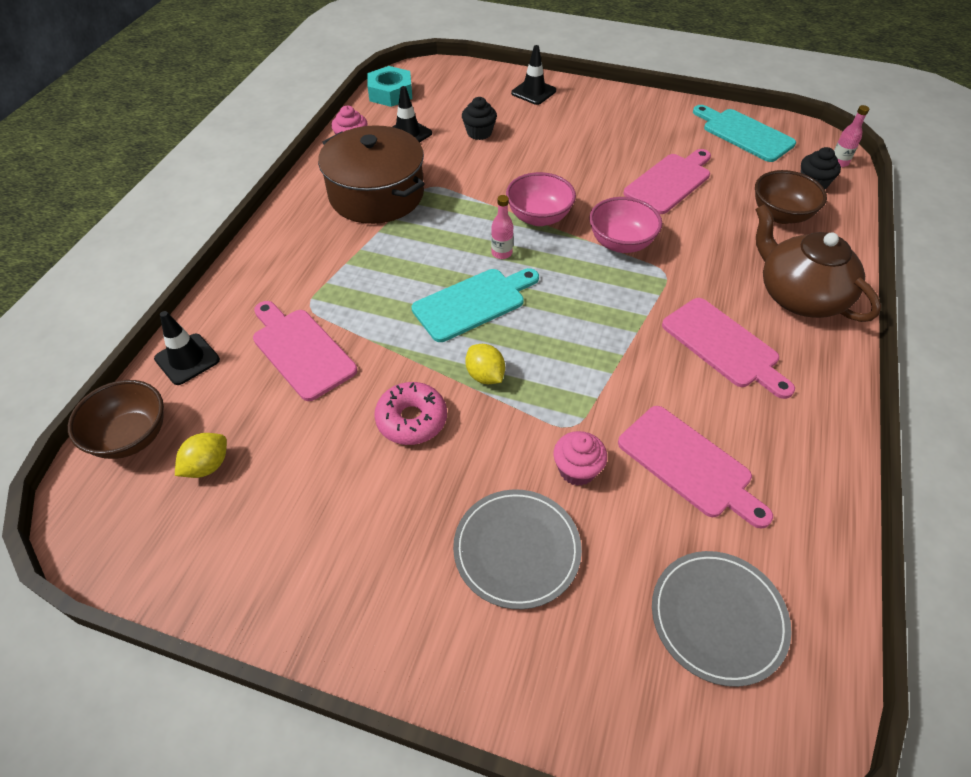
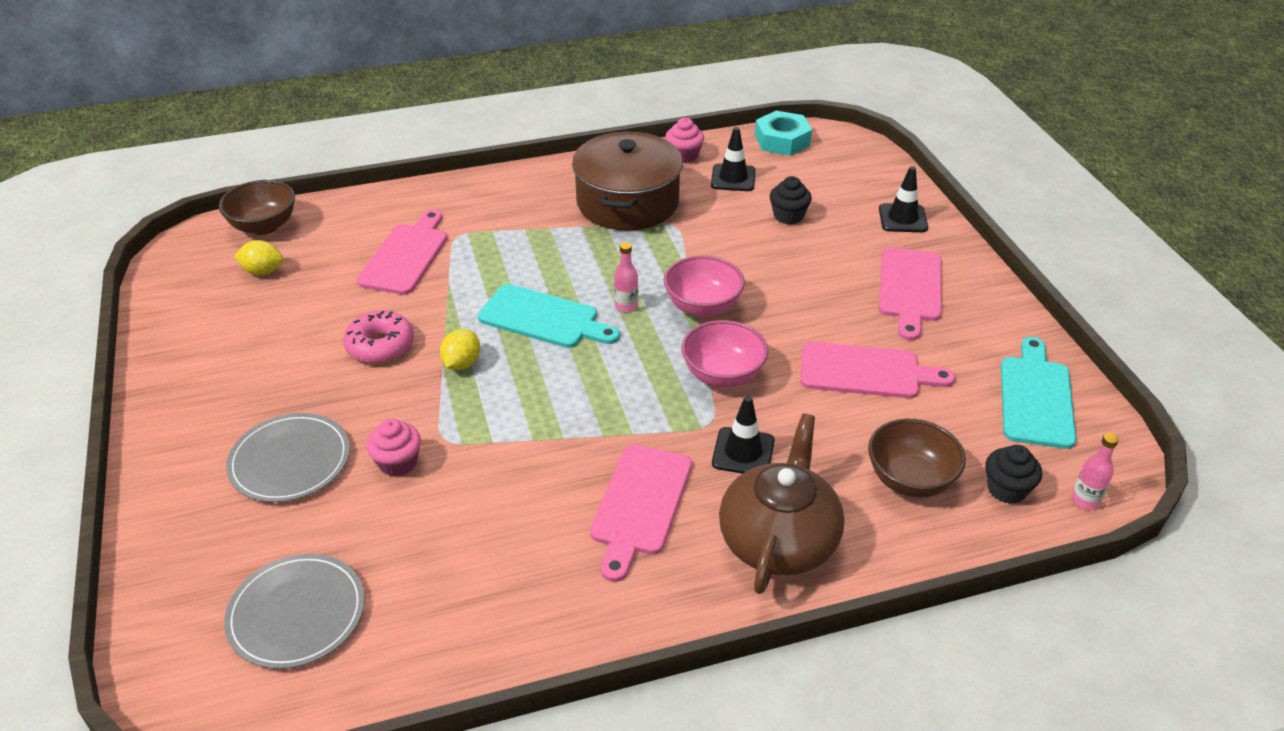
camera: 55 degrees right, 10 degrees down
black traffic cone [154,311,220,385] -> black traffic cone moved to [712,396,775,474]
pink cutting board [618,406,773,529] -> pink cutting board moved to [879,248,942,340]

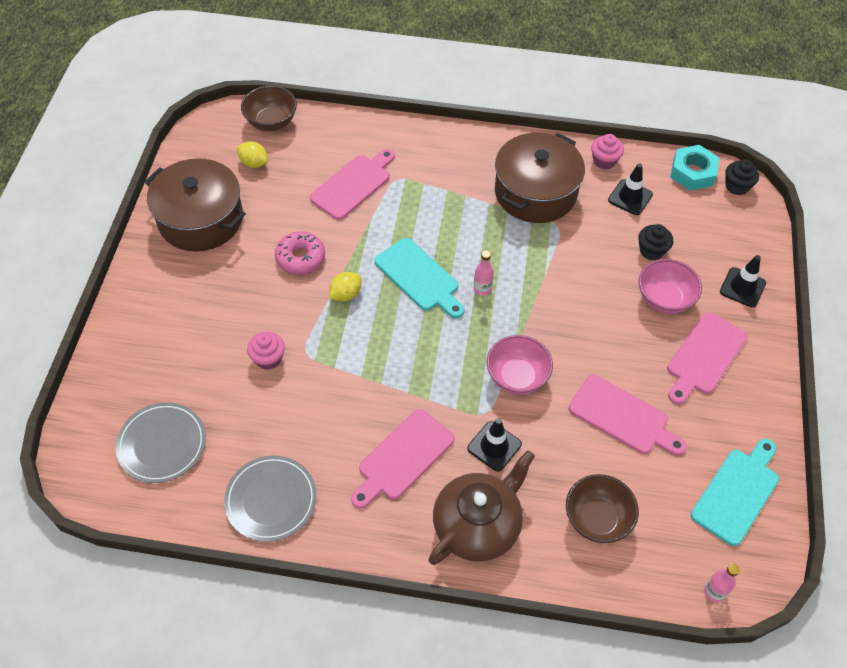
camera: 25 degrees right, 15 degrees up
grey plate [226,413,350,502] -> grey plate moved to [224,456,317,542]
pink bowl [664,256,745,317] -> pink bowl moved to [639,259,702,314]
black cupcake [985,445,1042,504] -> black cupcake moved to [725,159,759,195]
none -> brown pot [145,158,246,252]

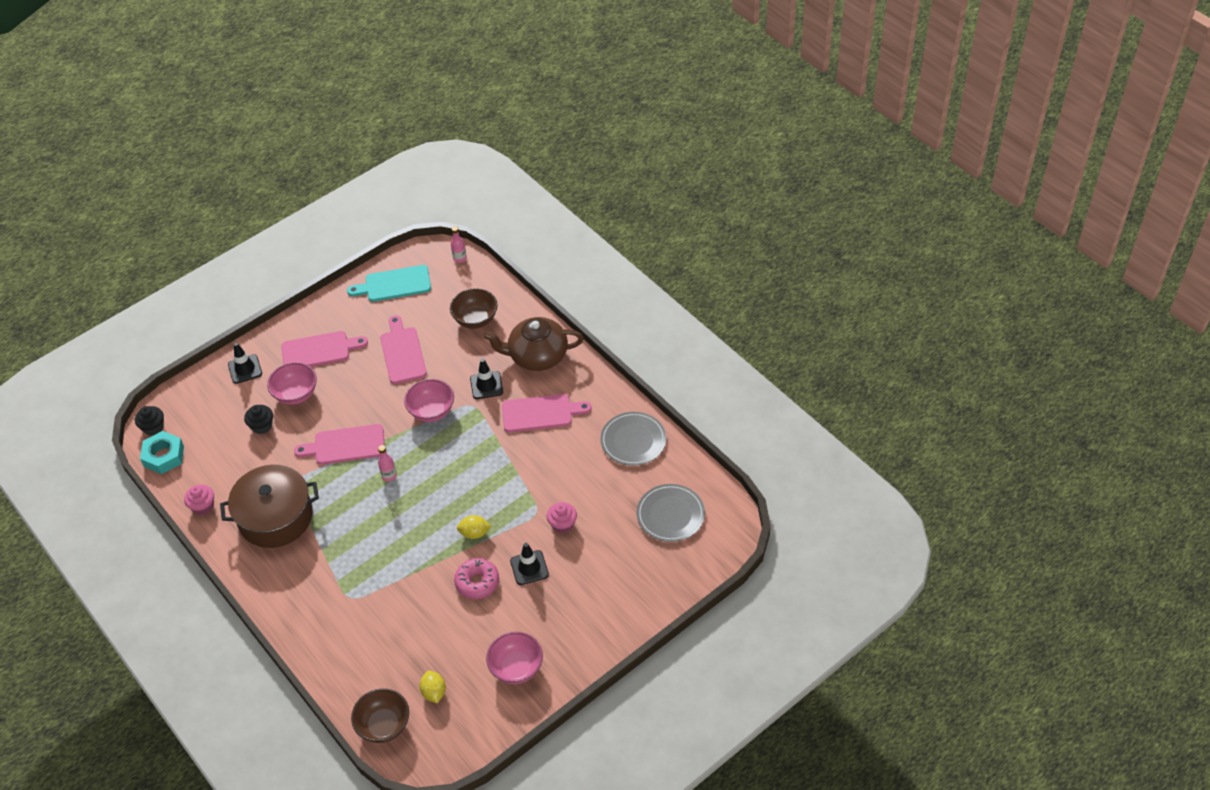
camera: 135 degrees left, 5 degrees down
brown pot [145,158,246,252] -> pink bowl [486,632,543,684]
pink cutting board [310,149,395,220] -> pink cutting board moved to [294,424,385,465]
turquoise cutting board [375,238,465,319] -> none
black traffic cone [608,163,653,215] -> black traffic cone moved to [510,543,549,585]

